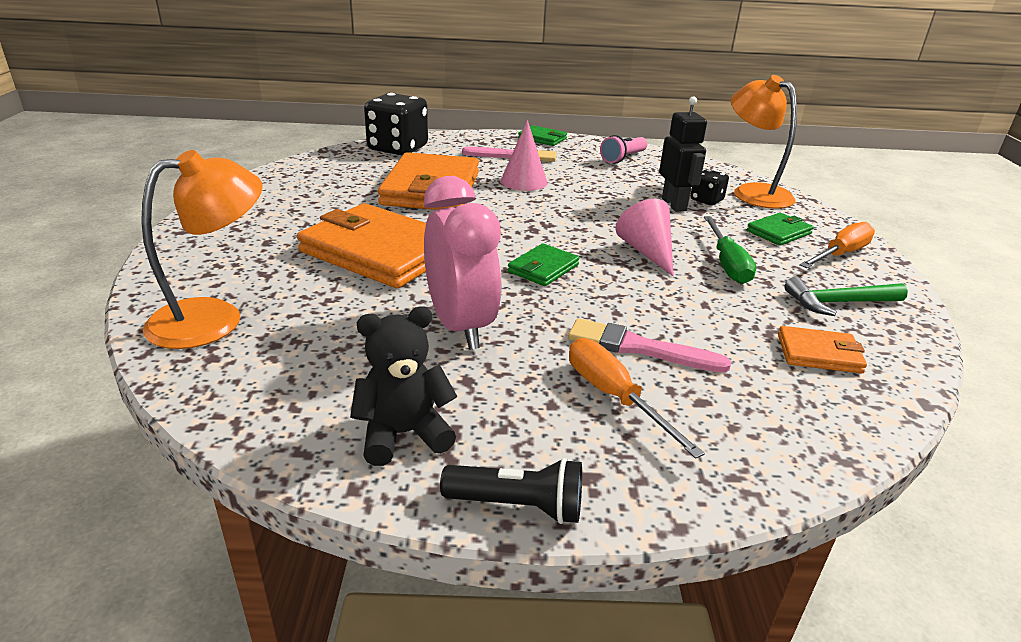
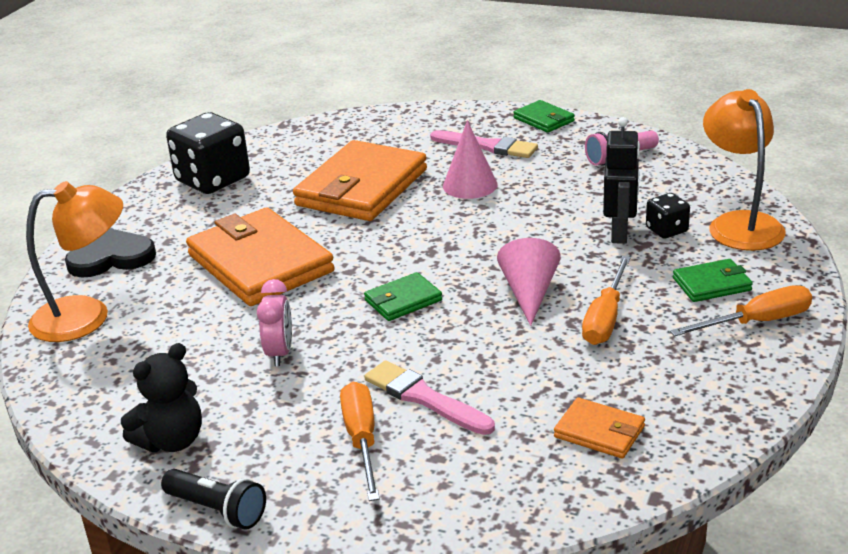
camera: 25 degrees right, 0 degrees up
black teddy bear [350,306,457,466] -> black teddy bear turned 135 degrees clockwise [121,343,202,452]
black dice [364,93,428,155] -> black dice moved to [166,112,250,194]
pink clock [424,176,502,350] -> pink clock [257,279,292,366], size x0.55
green screwdriver [704,216,757,284] -> orange screwdriver [582,256,631,345]
green hammer [784,277,908,316] -> none
none -> black heart [65,228,156,277]

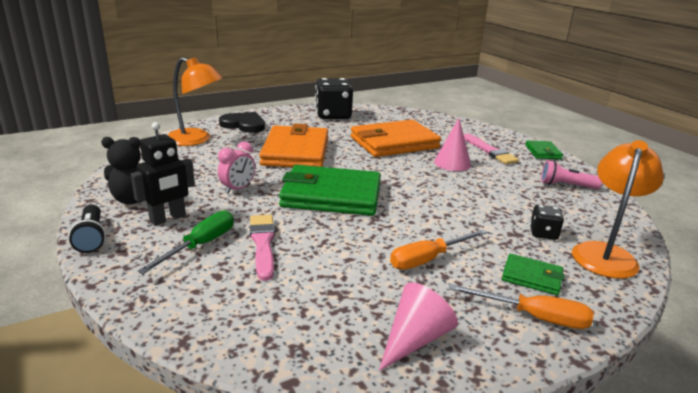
camera: 35 degrees right, 5 degrees down
orange screwdriver [340,382,380,501] -> green screwdriver [138,210,234,274]
green wallet [364,272,442,321] -> green wallet [279,165,381,216], size x2.15
pink cone [497,238,561,326] -> pink cone moved to [379,282,458,371]
orange wallet [554,397,645,459] -> none
black robot [603,117,640,244] -> black robot moved to [130,122,195,226]

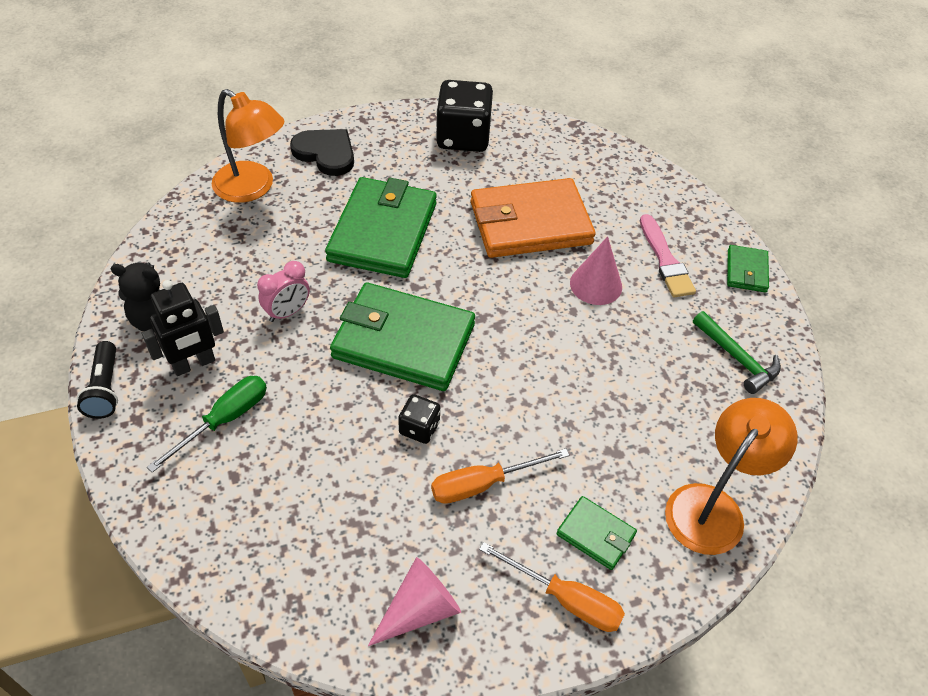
camera: 10 degrees right, 25 degrees up
pink brush [250,215,275,281] -> none
orange wallet [259,123,328,167] -> green wallet [325,177,437,278]
black dice [530,204,564,240] -> black dice moved to [398,394,440,444]
pink flashlight [541,160,602,189] -> green hammer [693,311,781,394]

